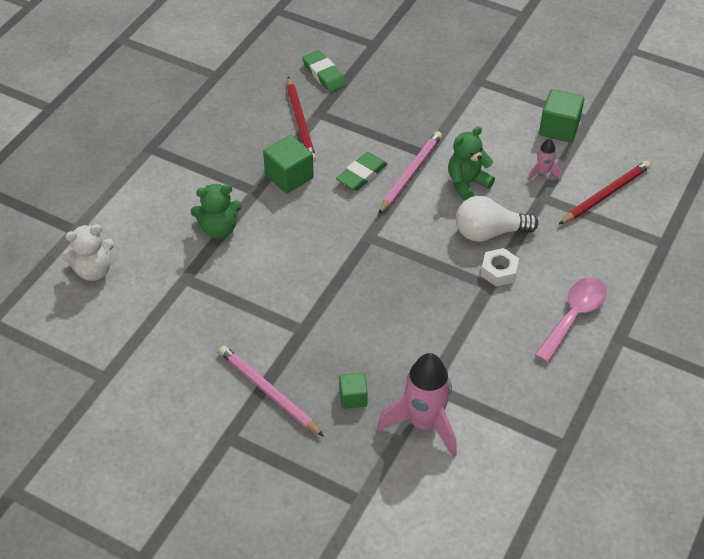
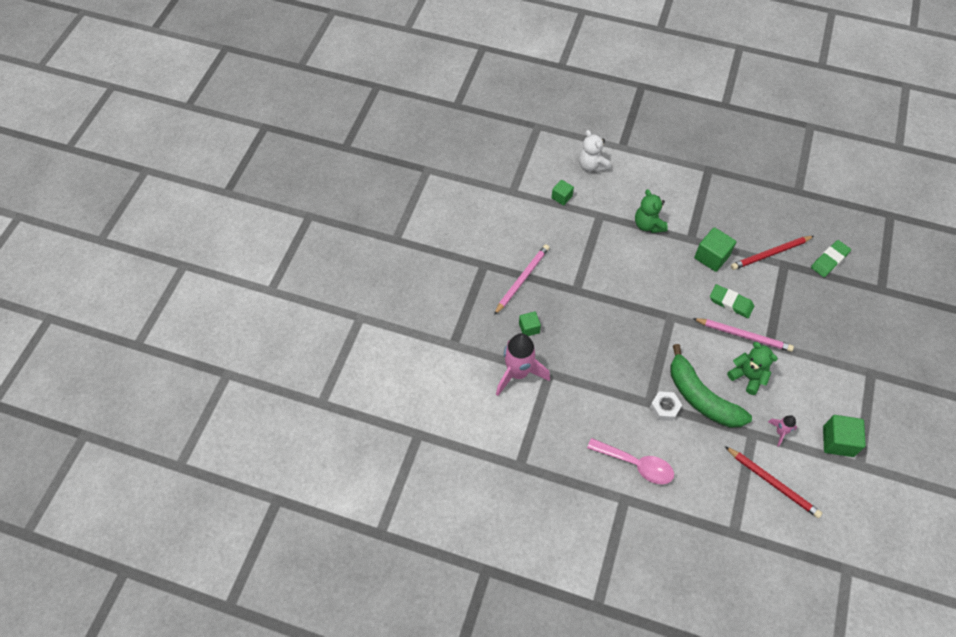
camera: 80 degrees right, 10 degrees up
white light bulb [456,196,538,242] -> green banana [671,344,752,428]
none -> green cube [551,180,574,206]

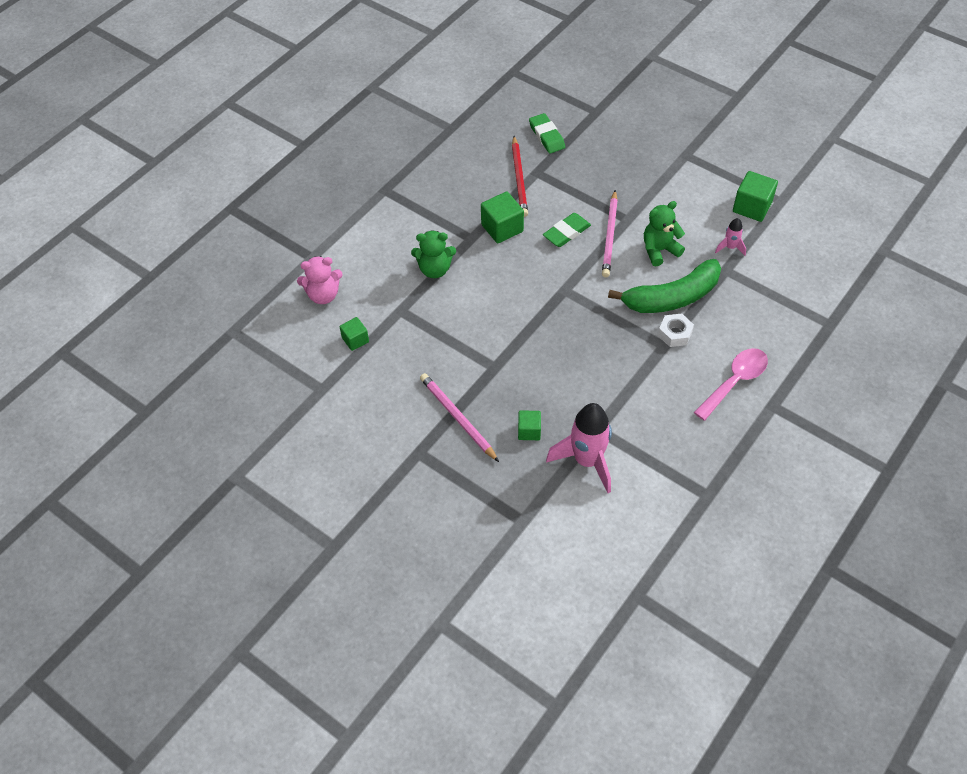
camera: 70 degrees left, 5 degrees down
white teddy bear [578,130,611,172] -> pink teddy bear [297,256,343,304]
pink pencil [693,318,794,352] -> pink pencil turned 150 degrees clockwise [602,190,618,277]
red pencil [725,446,822,518] -> none

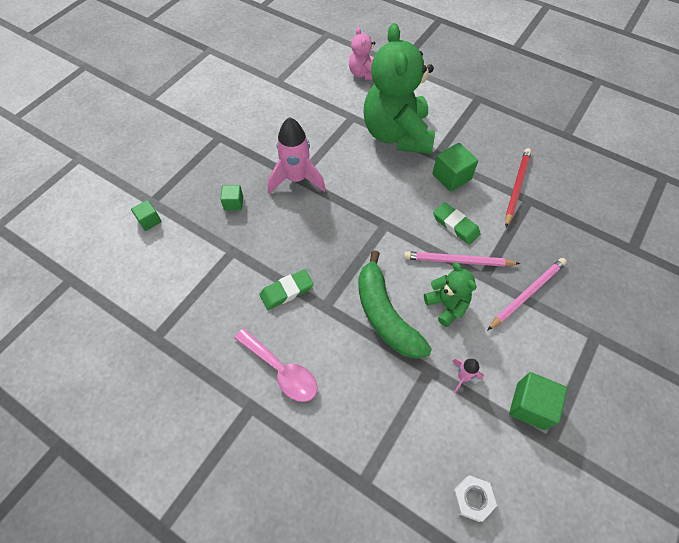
camera: 85 degrees right, 5 degrees up
green cube [340,317,369,351] -> green cube moved to [131,200,162,231]
green teddy bear [411,230,456,278] -> green teddy bear [364,23,435,154], size x2.13
pink pencil [420,373,499,462] -> pink pencil moved to [487,258,567,331]
red pencil [512,136,528,217] -> red pencil turned 120 degrees clockwise [505,148,531,227]
green eraser [529,113,565,154] -> green eraser moved to [259,269,314,310]
pink rocket [546,403,612,493] -> pink rocket moved to [268,117,326,194]
white nut [658,314,694,347] -> white nut moved to [452,475,497,522]

